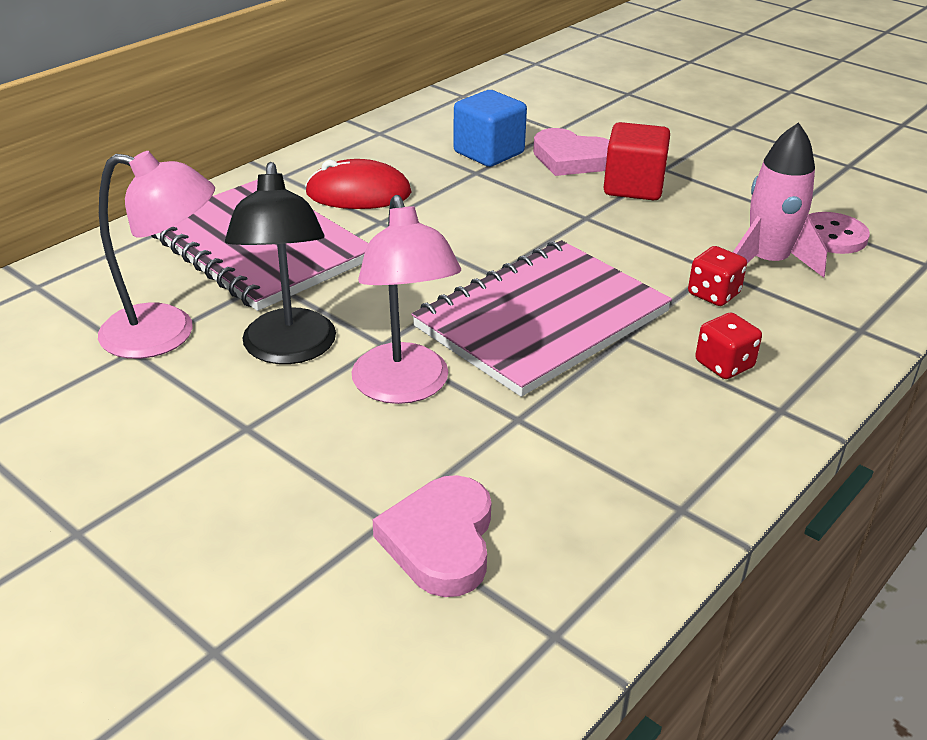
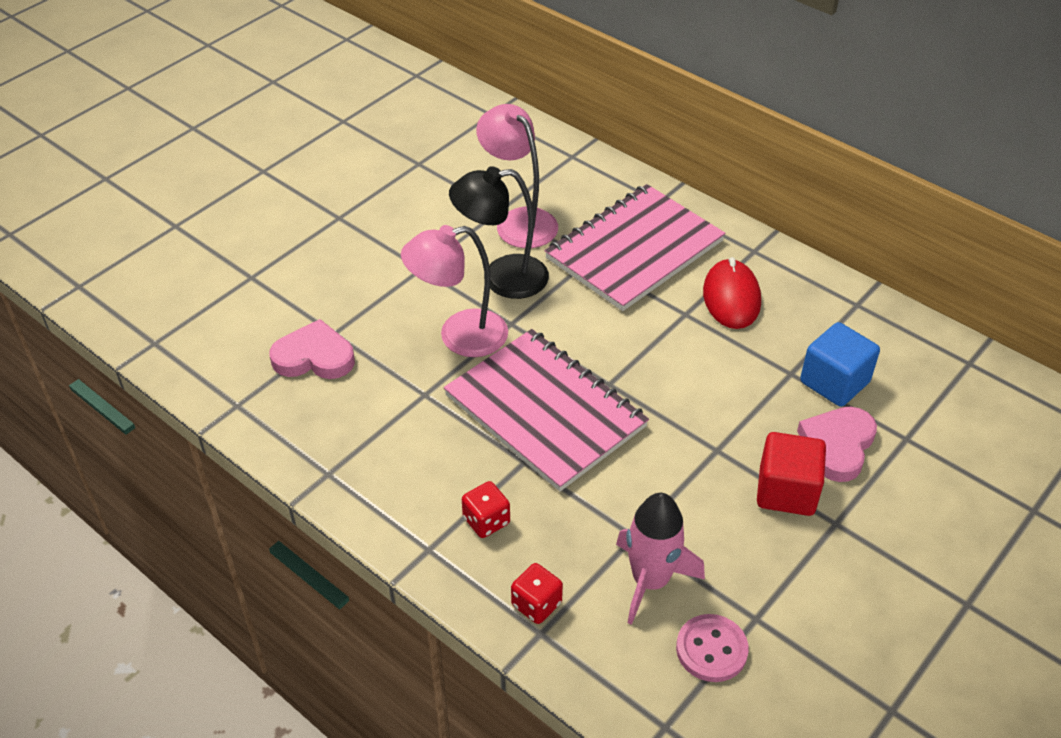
camera: 90 degrees right, 10 degrees up
pink lamp [98,151,215,359] -> pink lamp turned 135 degrees clockwise [476,104,558,248]
red dice [688,246,747,306] -> red dice moved to [511,563,563,624]

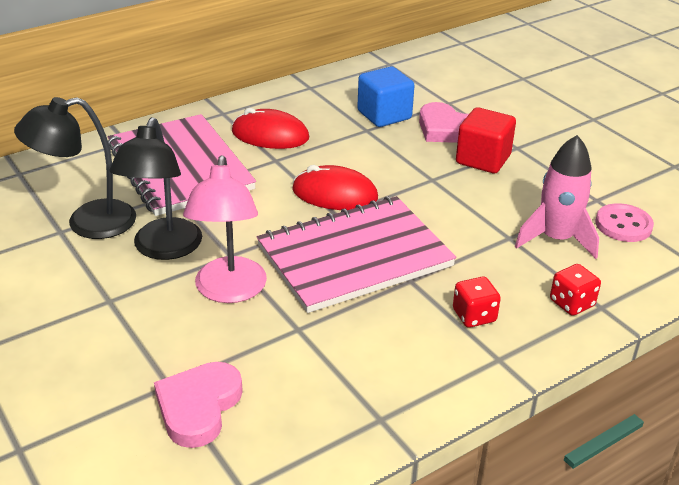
camera: 75 degrees left, 10 degrees down
pink lamp [476,104,558,248] -> black lamp [14,97,136,239]
none -> red mouse [292,165,378,210]

